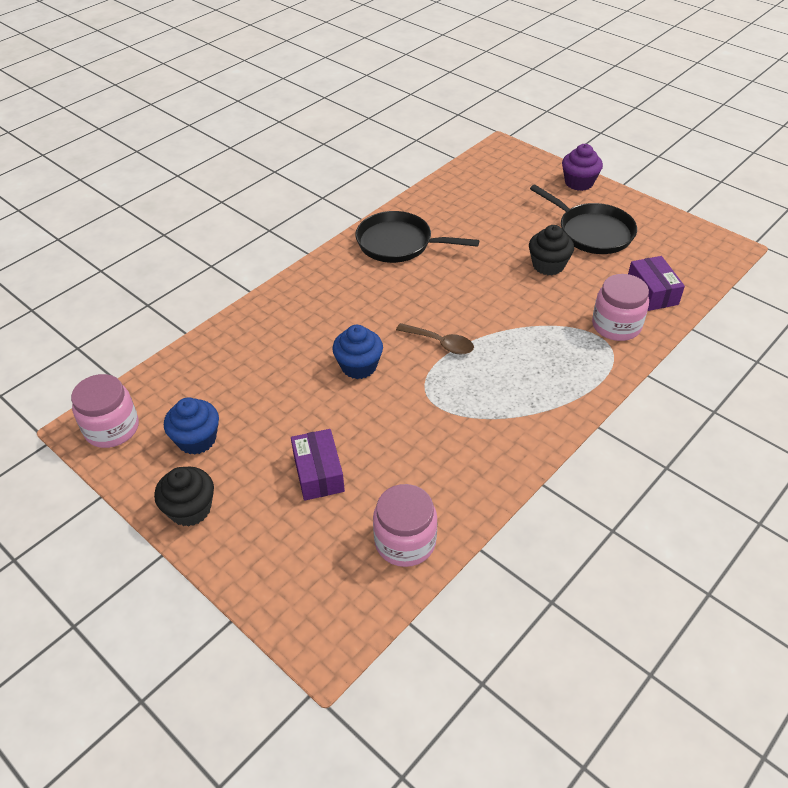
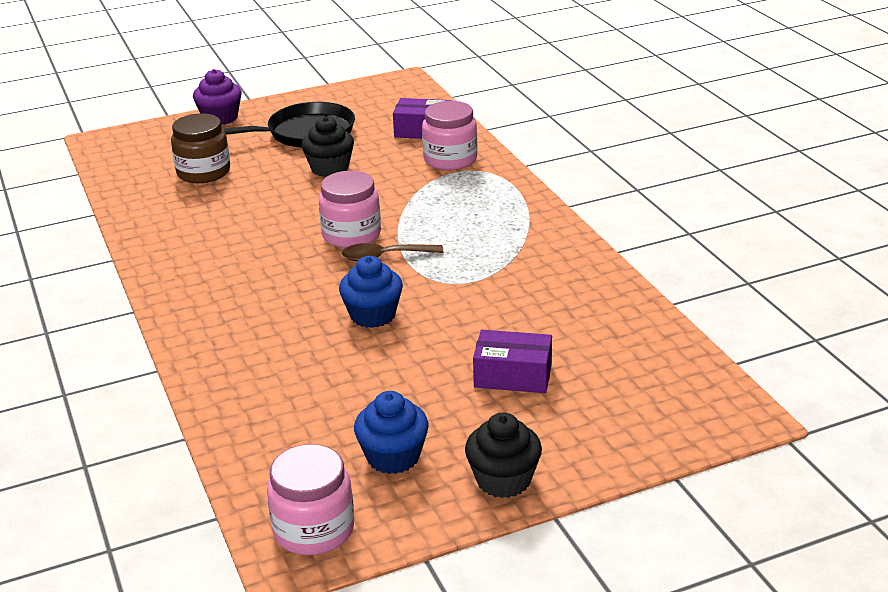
camera: 65 degrees left, 15 degrees down
black pan [355,211,479,263] -> none
pink jar [373,484,437,567] -> pink jar moved to [319,171,381,248]
brown spoon [396,323,474,355] -> brown spoon turned 150 degrees counterclockwise [342,243,443,262]
none -> brown jar [171,113,230,183]

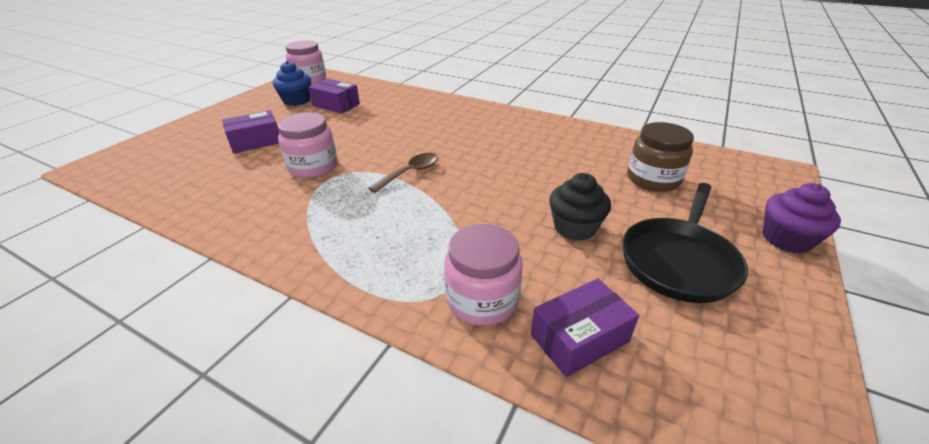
camera: 140 degrees right, 5 degrees up
pink jar [319,171,381,248] -> pink jar moved to [278,112,338,178]
blue cupcake [339,256,403,328] -> none
black cupcake [465,413,542,498] -> none
none -> purple box [308,79,360,114]

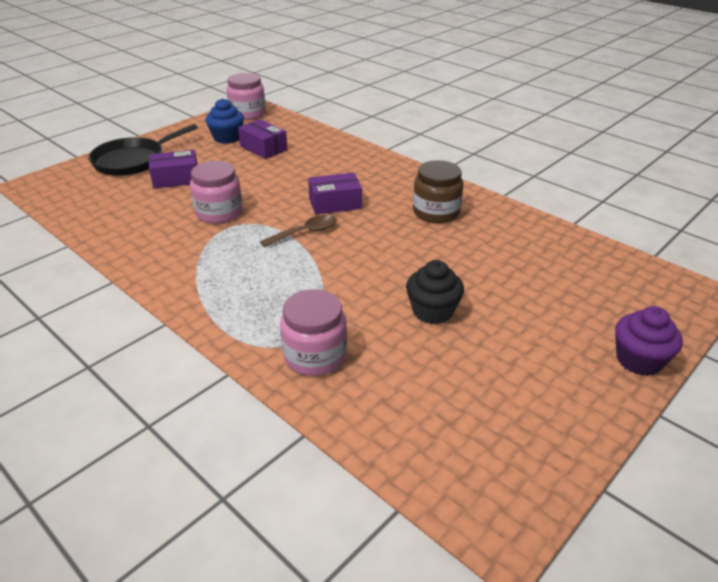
camera: 15 degrees right, 0 degrees up
purple box [531,278,639,377] -> purple box moved to [308,173,362,214]
black pan [622,183,748,303] -> black pan moved to [88,124,198,176]
brown jar [627,122,694,192] -> brown jar moved to [413,160,463,223]

